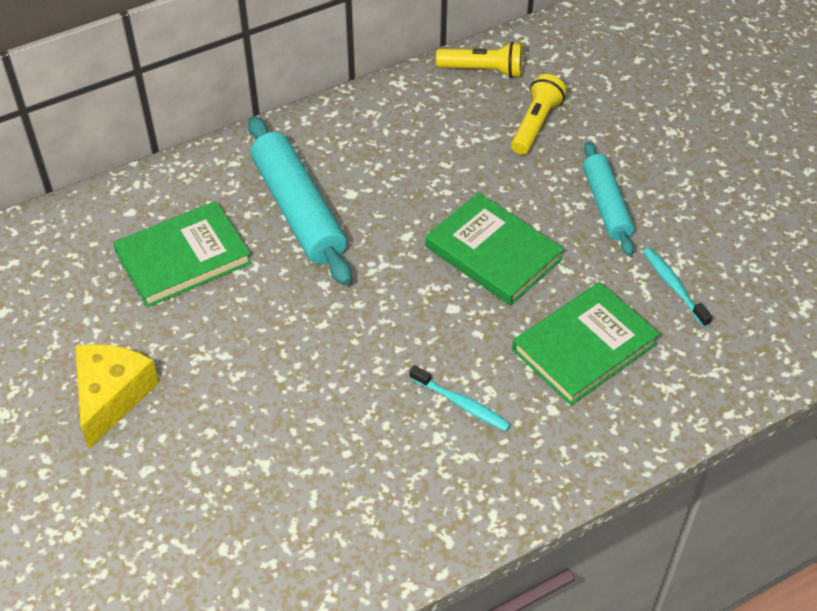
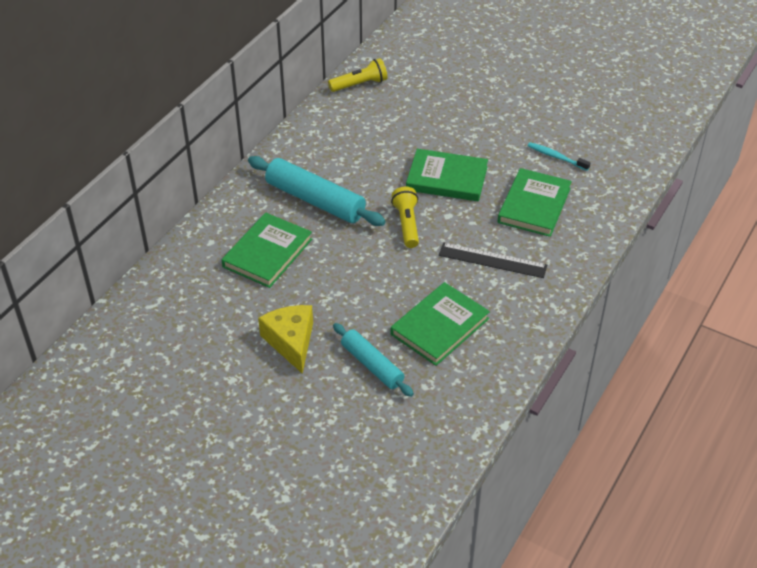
camera: 30 degrees left, 5 degrees down
turquoise toothbrush [409,365,511,431] -> black ruler [439,243,547,278]
yellow flashlight [511,74,567,155] -> yellow flashlight moved to [391,187,419,248]
turquoise rolling pin [583,142,634,256] -> turquoise rolling pin moved to [333,323,414,397]
none -> green book [391,282,490,366]

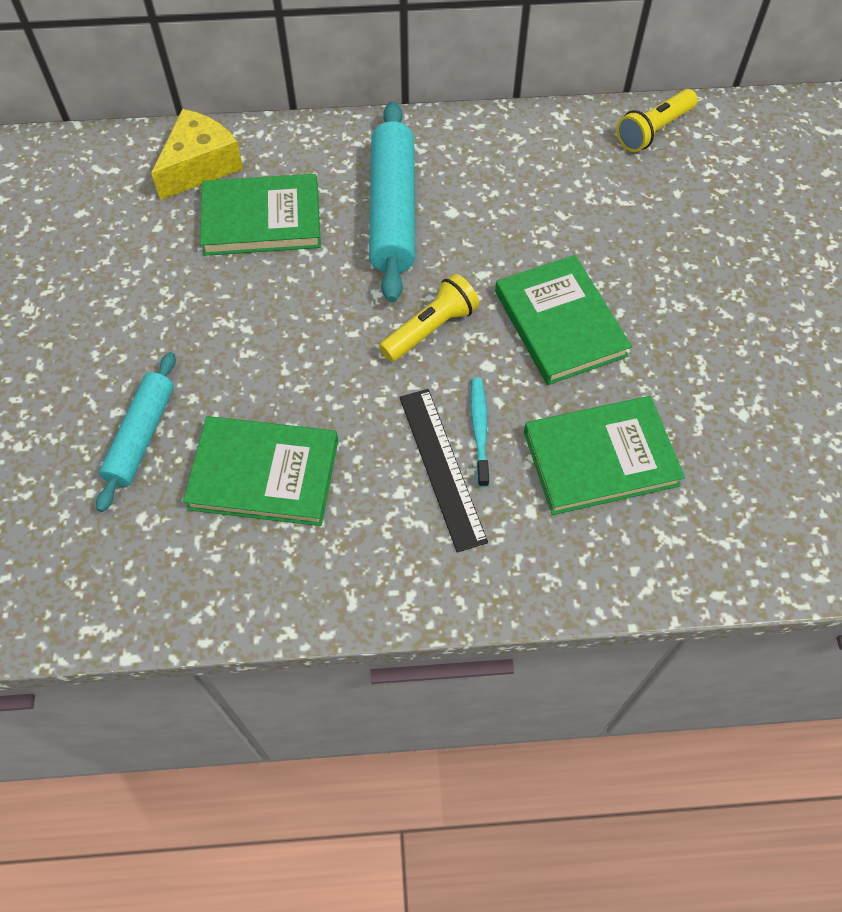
camera: 55 degrees right, 15 degrees up
yellow cheese [258,305,313,374] -> yellow cheese moved to [151,109,243,200]
yellow flashlight [328,58,387,92] -> yellow flashlight turned 105 degrees clockwise [616,89,697,152]
turquoise toothbrush [528,142,590,171] -> turquoise toothbrush moved to [470,378,489,487]

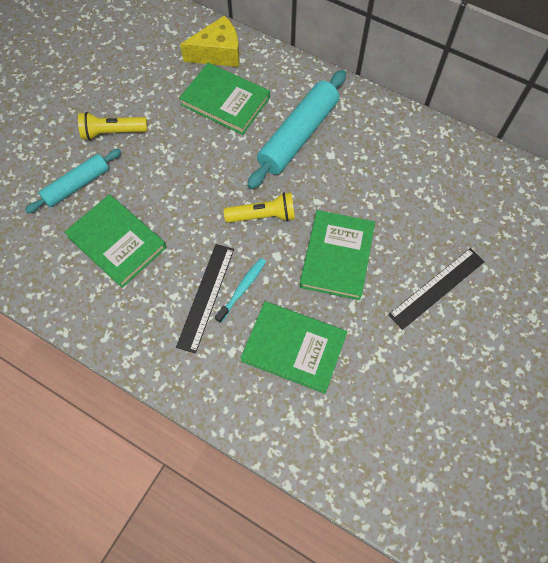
camera: 35 degrees right, 5 degrees up
yellow flashlight [616,89,697,152] -> yellow flashlight moved to [78,112,148,140]
none -> black ruler [388,248,485,330]

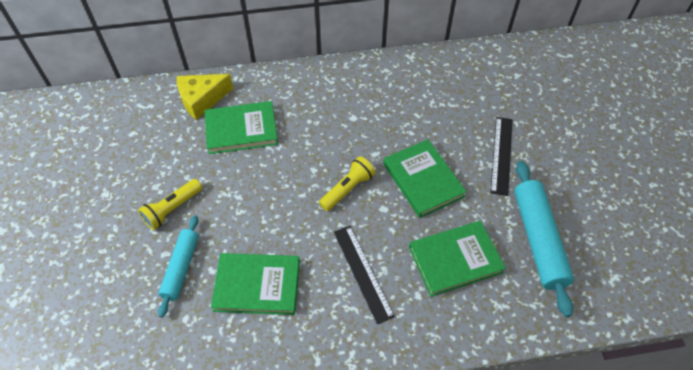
camera: 40 degrees left, 10 degrees down
yellow cheese [180,15,239,67] -> yellow cheese turned 150 degrees counterclockwise [177,74,233,120]
turquoise toothbrush [215,258,266,323] -> none
turquoise rolling pin [247,70,346,189] -> turquoise rolling pin moved to [514,161,574,317]

